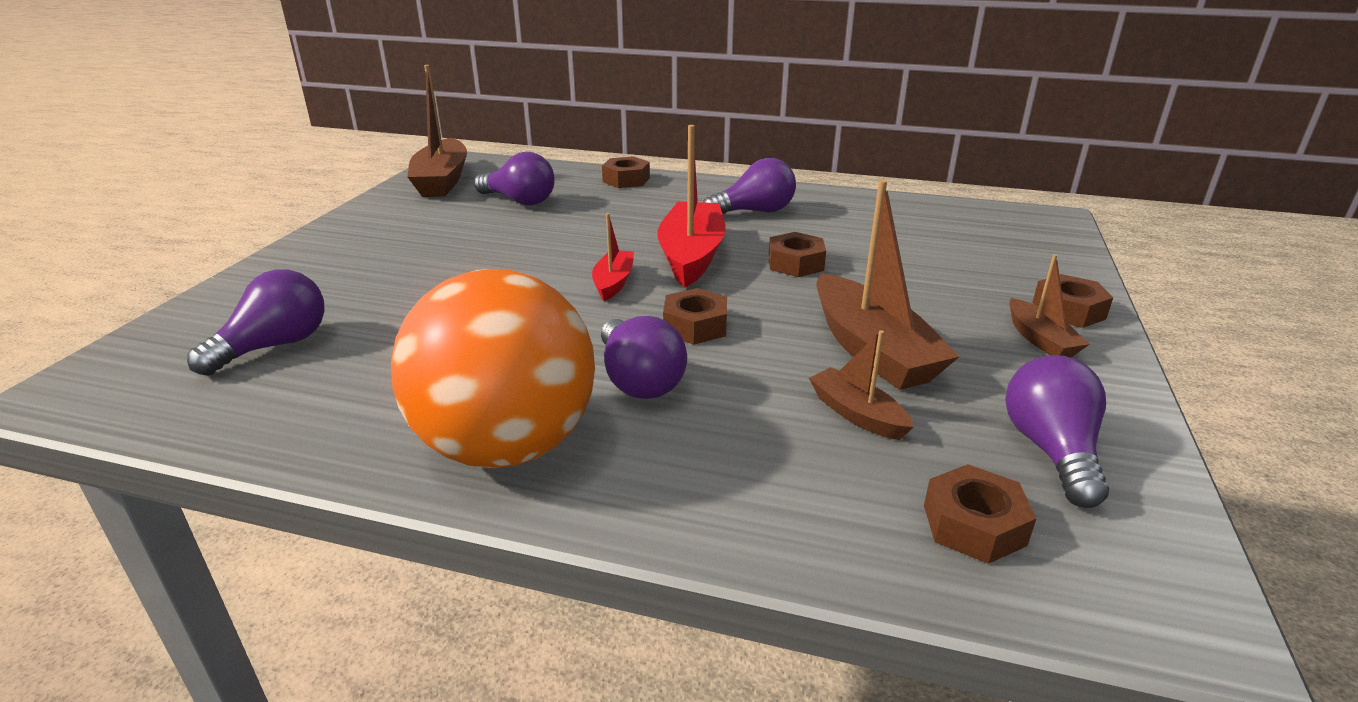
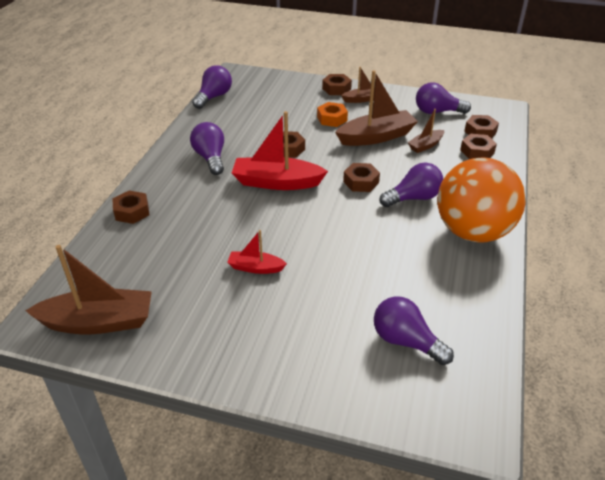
camera: 90 degrees left, 10 degrees up
purple light bulb [474,152,555,205] -> purple light bulb moved to [192,65,232,109]
red boat [592,213,634,301] -> red boat moved to [227,230,287,274]
none -> orange nut [317,102,348,127]
none -> brown nut [460,133,497,159]

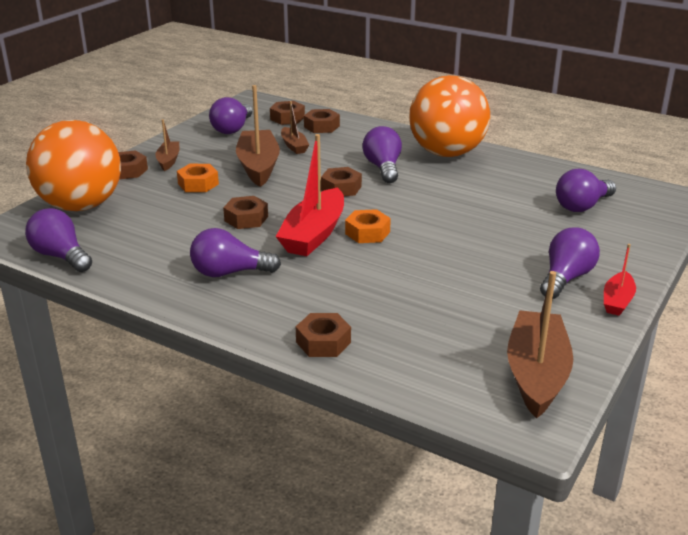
camera: 75 degrees left, 10 degrees down
red boat [227,230,287,274] -> red boat moved to [604,244,636,316]
none -> orange ball [26,120,121,211]
none -> orange nut [345,209,391,243]
none -> purple light bulb [540,227,600,299]

